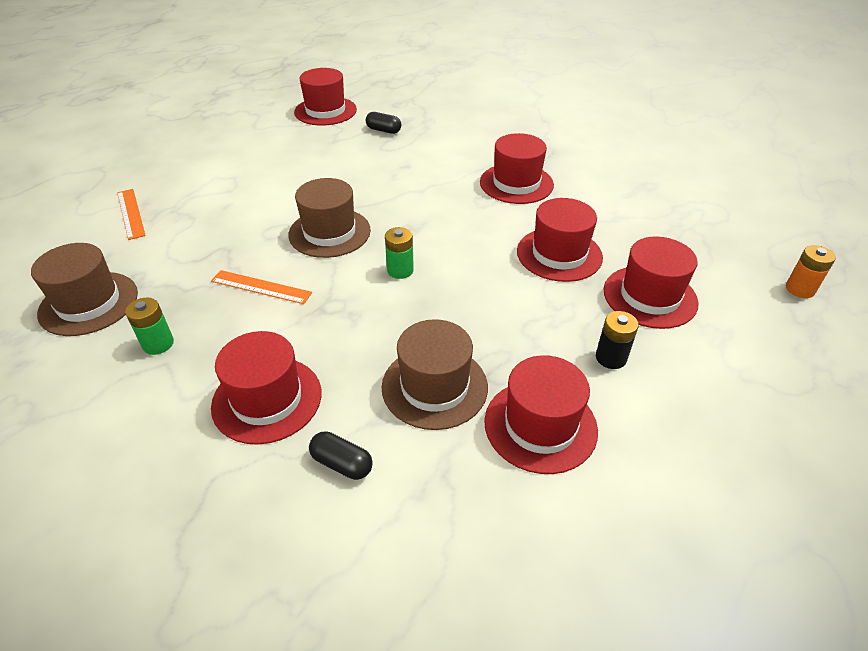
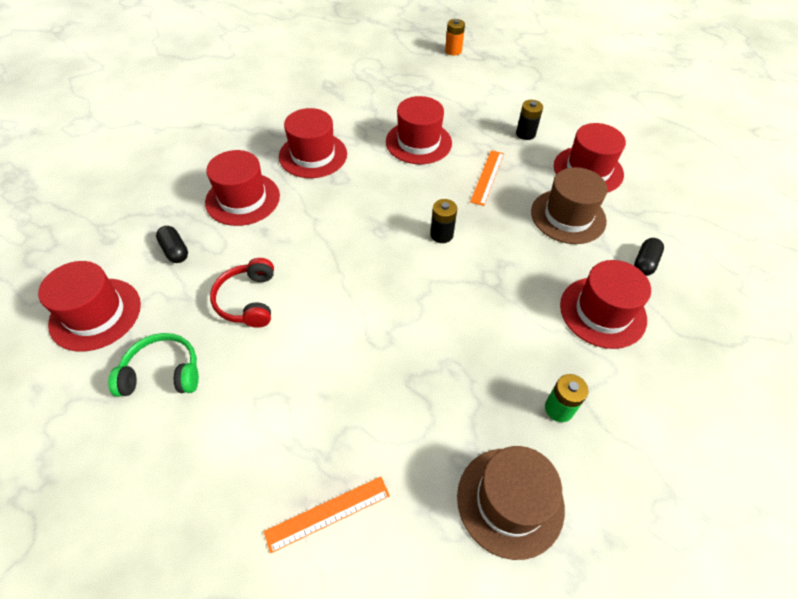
camera: 90 degrees left, 10 degrees up
orange ruler [211,270,312,304] -> orange ruler moved to [470,150,504,206]
brown hat [288,178,371,258] -> none
black capsule [366,112,401,134] -> black capsule turned 60 degrees counterclockwise [156,226,188,263]
green battery [385,227,414,279] -> black battery [430,199,457,243]
red hat [604,237,698,329] -> red hat moved to [205,150,280,226]
none -> green headphones [108,333,199,397]
none -> red headphones [210,258,274,328]

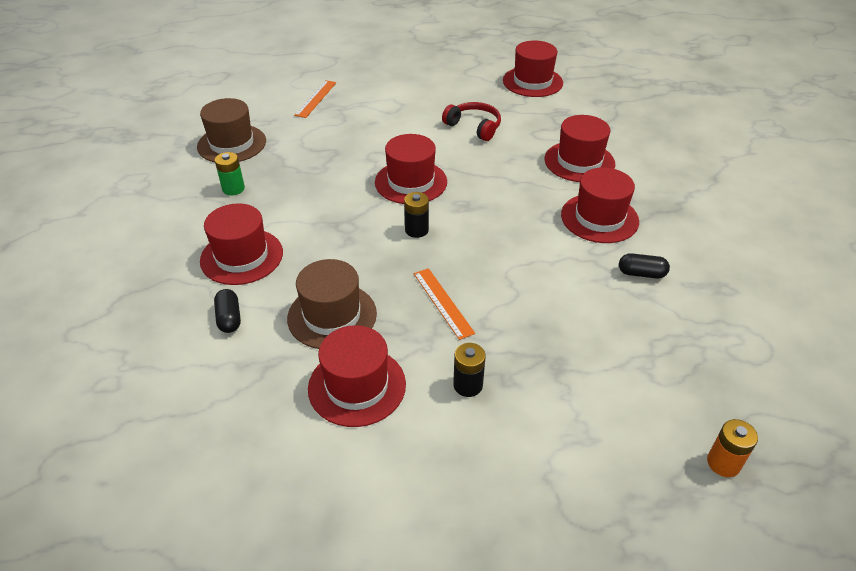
camera: 135 degrees right, 10 degrees down
green headphones [108,333,199,397] -> none
black capsule [156,226,188,263] -> black capsule moved to [619,253,670,278]
red hat [386,96,452,164] -> red hat moved to [375,134,447,204]

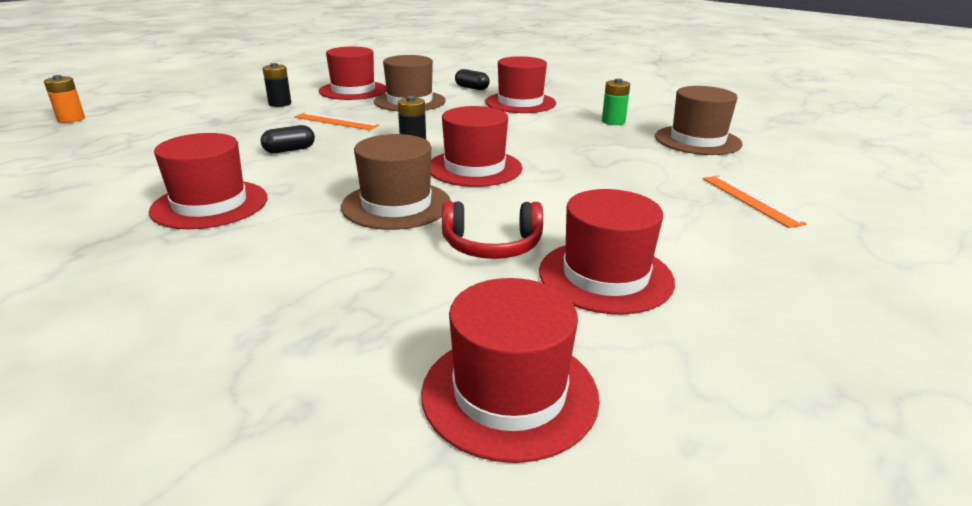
camera: 140 degrees right, 15 degrees down
red hat [545,115,615,182] -> red hat moved to [539,189,675,315]
black capsule [619,253,670,278] -> black capsule moved to [260,125,315,153]
none -> brown hat [341,134,451,230]

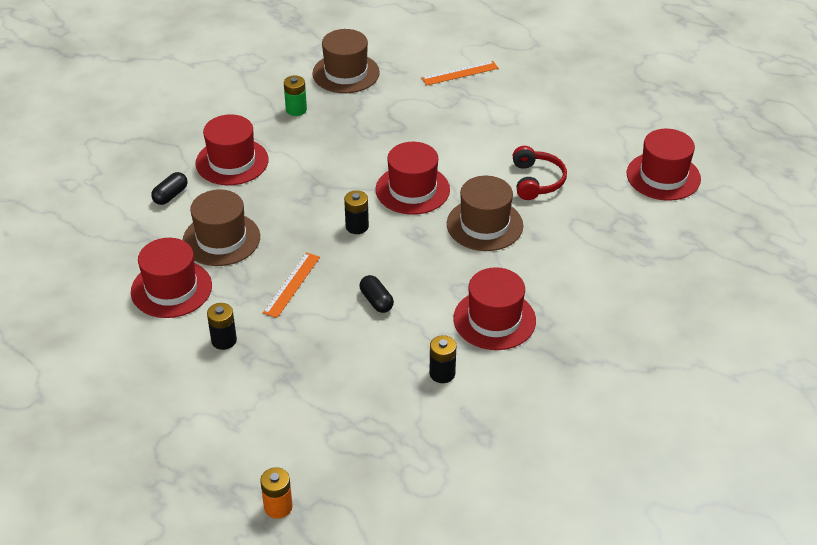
camera: 90 degrees left, 15 degrees up
red hat [539,189,675,315] -> none
none -> black battery [429,335,456,383]

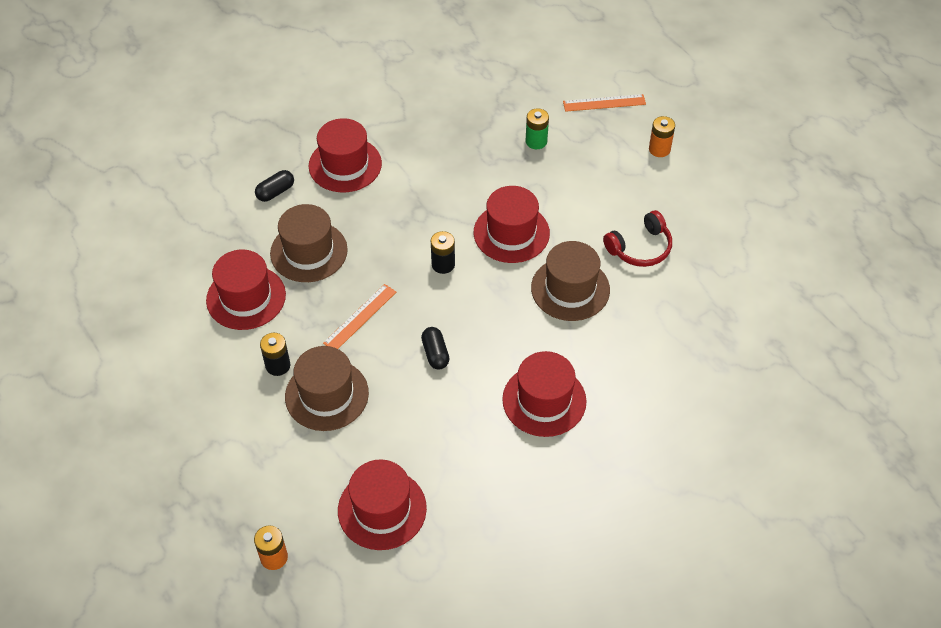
camera: 15 degrees right, 10 degrees up
green battery [284,76,307,116] -> green battery moved to [526,108,549,149]
brown hat [312,29,380,93] -> brown hat moved to [285,346,369,431]
black battery [429,335,456,383] -> none
red headphones [513,146,567,200] -> red headphones turned 45 degrees clockwise [603,210,672,267]
red hat [627,129,701,201] -> red hat moved to [338,459,427,550]
none -> orange battery [649,116,675,157]

